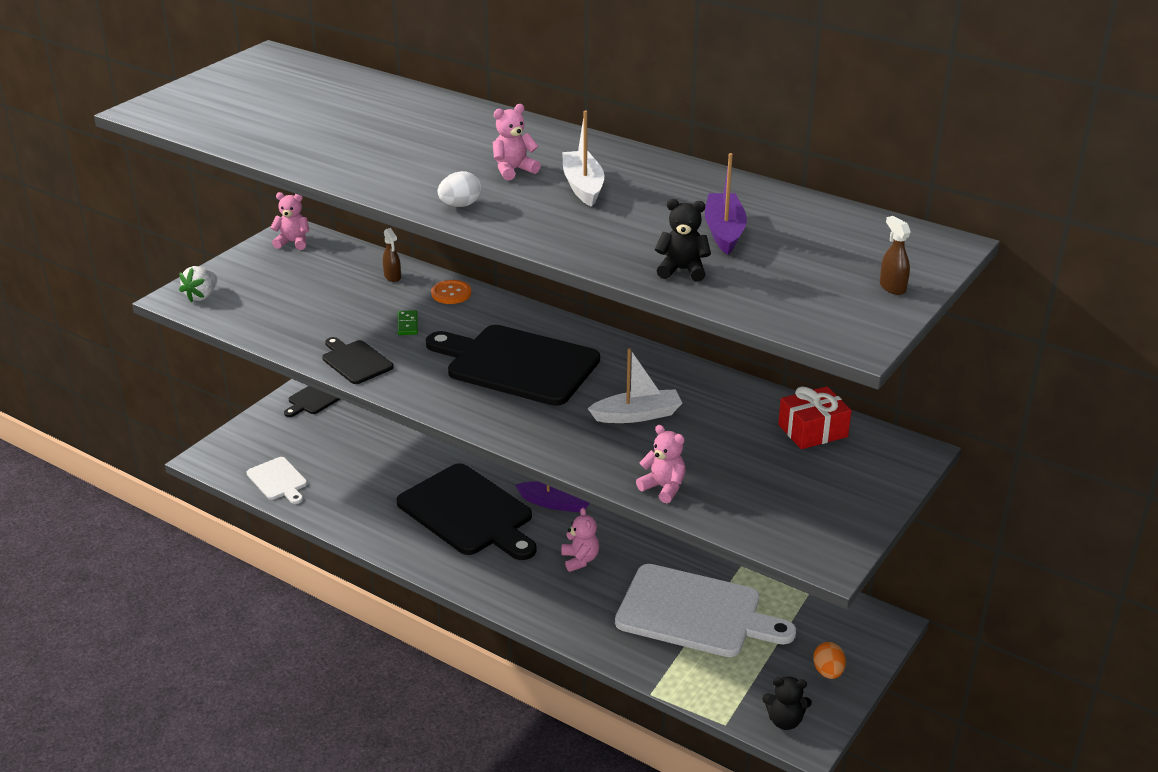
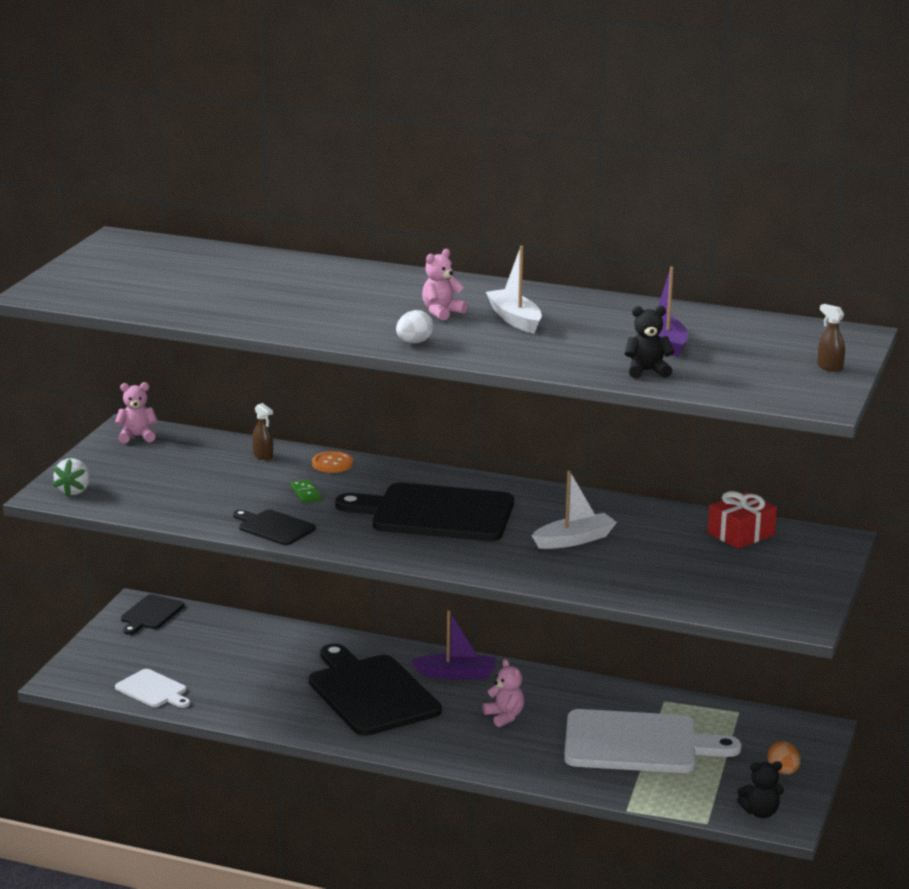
camera: 15 degrees left, 10 degrees down
black cutting board [396,463,537,560] -> black cutting board turned 150 degrees counterclockwise [309,643,442,736]
pink teddy bear [636,425,685,503] -> none

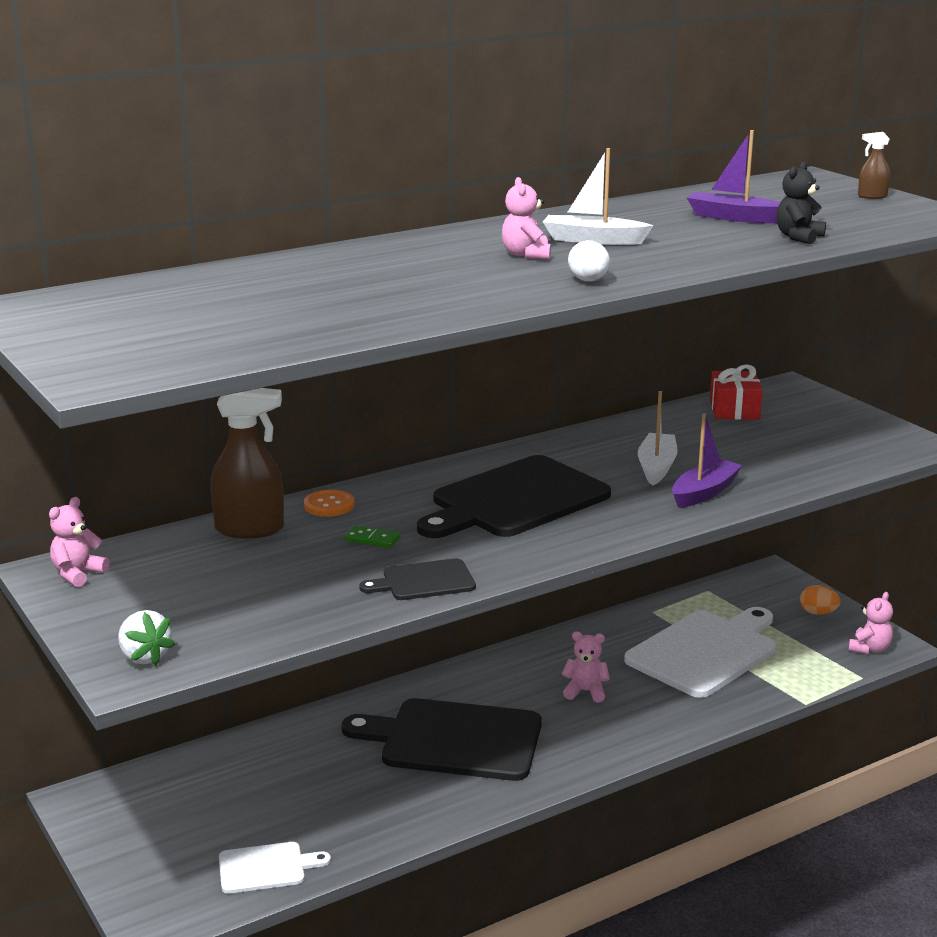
camera: 50 degrees left, 0 degrees up
black cutting board [121,594,184,635] -> none
brown spray bottle [252,403,273,460] -> brown spray bottle [210,388,284,539], size x2.12
purple boat [411,610,495,680] -> purple boat moved to [672,413,743,508]
black teddy bear [737,761,784,818] -> pink teddy bear [848,592,893,654]

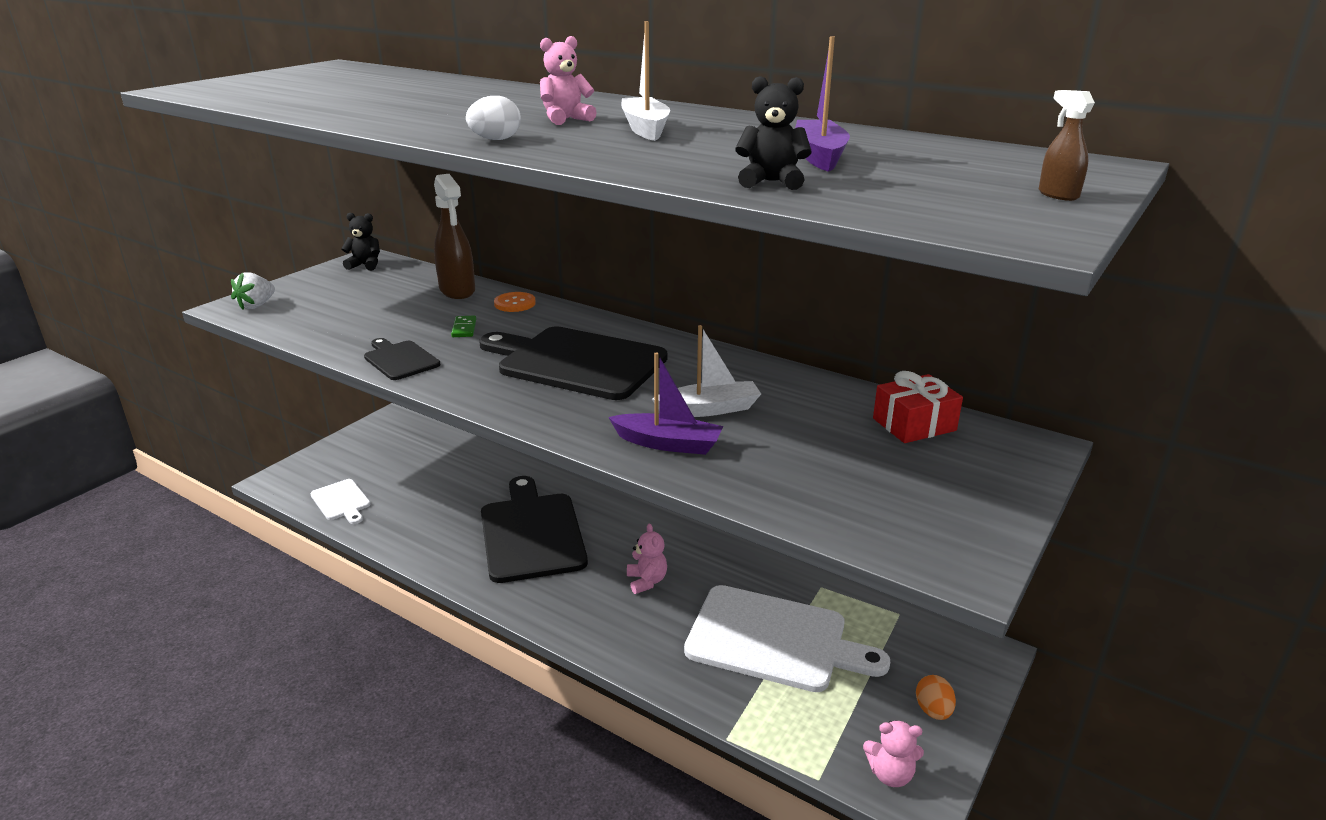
camera: 65 degrees right, 5 degrees up
pink teddy bear [49,497,110,587] -> black teddy bear [341,213,380,271]

